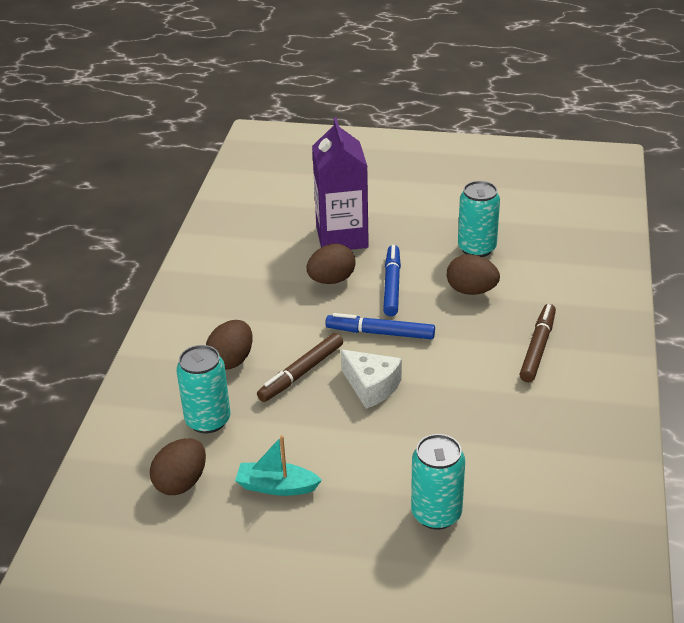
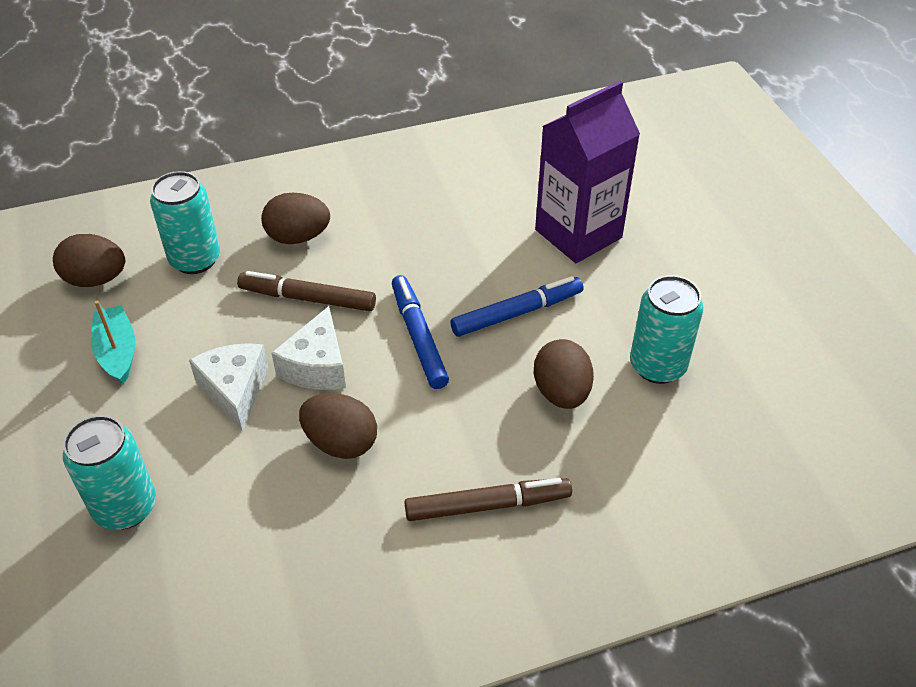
camera: 60 degrees right, 10 degrees up
brown egg [307,244,356,284] -> brown egg moved to [299,393,377,459]
none -> white cheese [189,343,269,432]

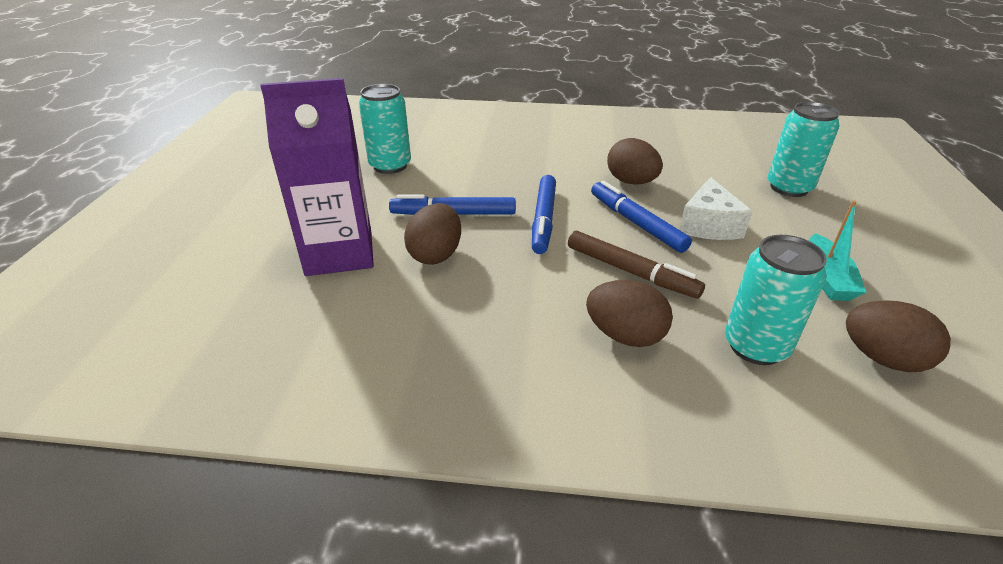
camera: 155 degrees left, 10 degrees down
white cheese [272,306,346,390] -> blue marker [591,181,692,253]
brown marker [404,478,572,521] -> none
brown egg [534,339,594,409] -> brown egg moved to [404,203,461,265]

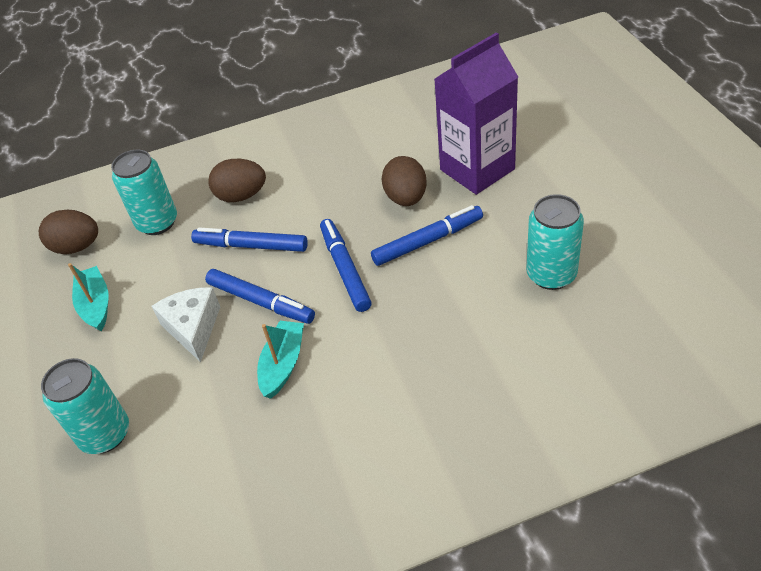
camera: 160 degrees right, 10 degrees up
brown marker [568,231,705,299] -> blue marker [191,227,308,252]
brown egg [607,138,663,185] -> turquoise boat [257,321,304,399]

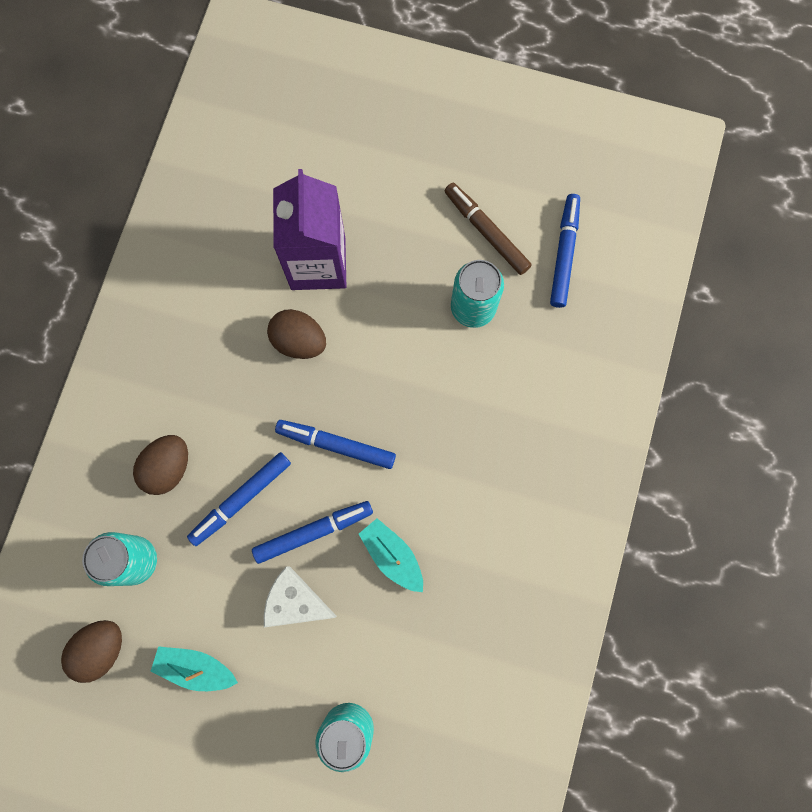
camera: 60 degrees left, 30 degrees up
blue marker [371,205,483,266] -> blue marker moved to [550,194,580,308]
none -> brown marker [444,183,532,275]

